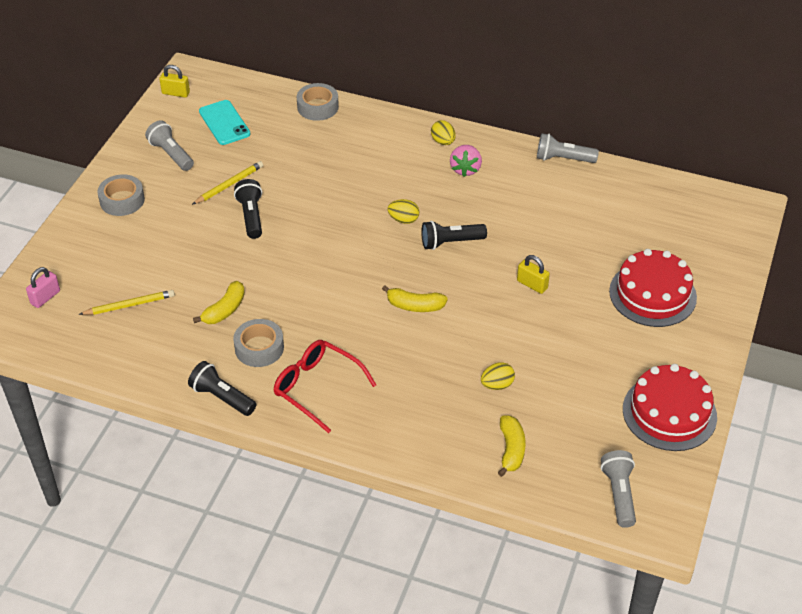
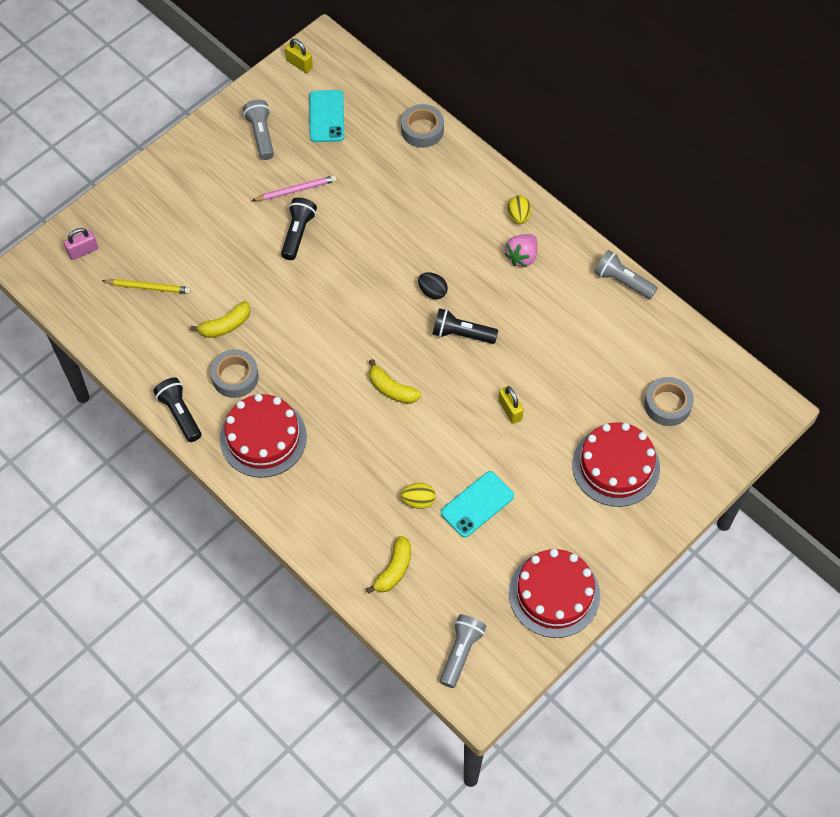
camera: 25 degrees right, 15 degrees up
grey tape [97,174,145,216] -> grey tape moved to [644,377,694,426]
yellow pencil [192,161,263,205] -> pink pencil [251,175,337,201]
red glasses [274,340,376,433] -> red cake [220,394,307,478]
yellow egg [388,199,419,224] -> black egg [418,272,448,299]
none -> turquoise phone [441,471,514,538]

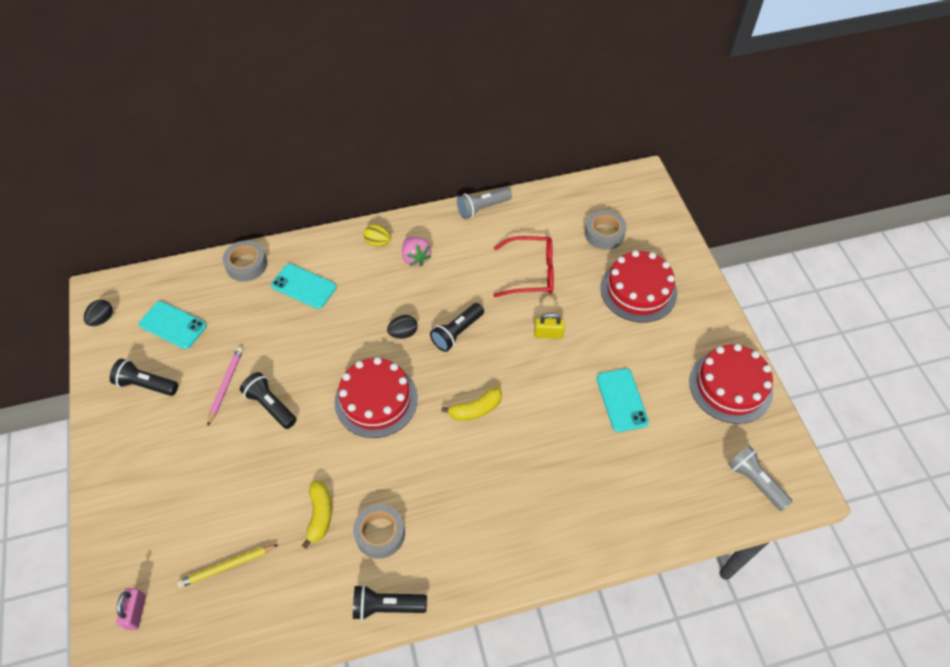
camera: 60 degrees left, 5 degrees down
yellow pencil [102,279,191,294] -> yellow pencil turned 150 degrees counterclockwise [177,544,279,588]
red cake [220,394,307,478] -> red cake moved to [335,357,418,438]
grey flashlight [243,100,274,160] -> black flashlight [110,359,178,396]
yellow padlock [285,39,313,73] -> black egg [84,300,113,326]
yellow banana [366,536,411,594] -> none
yellow egg [401,483,436,509] -> none
none -> turquoise phone [271,264,337,309]
none -> red glasses [493,236,554,297]

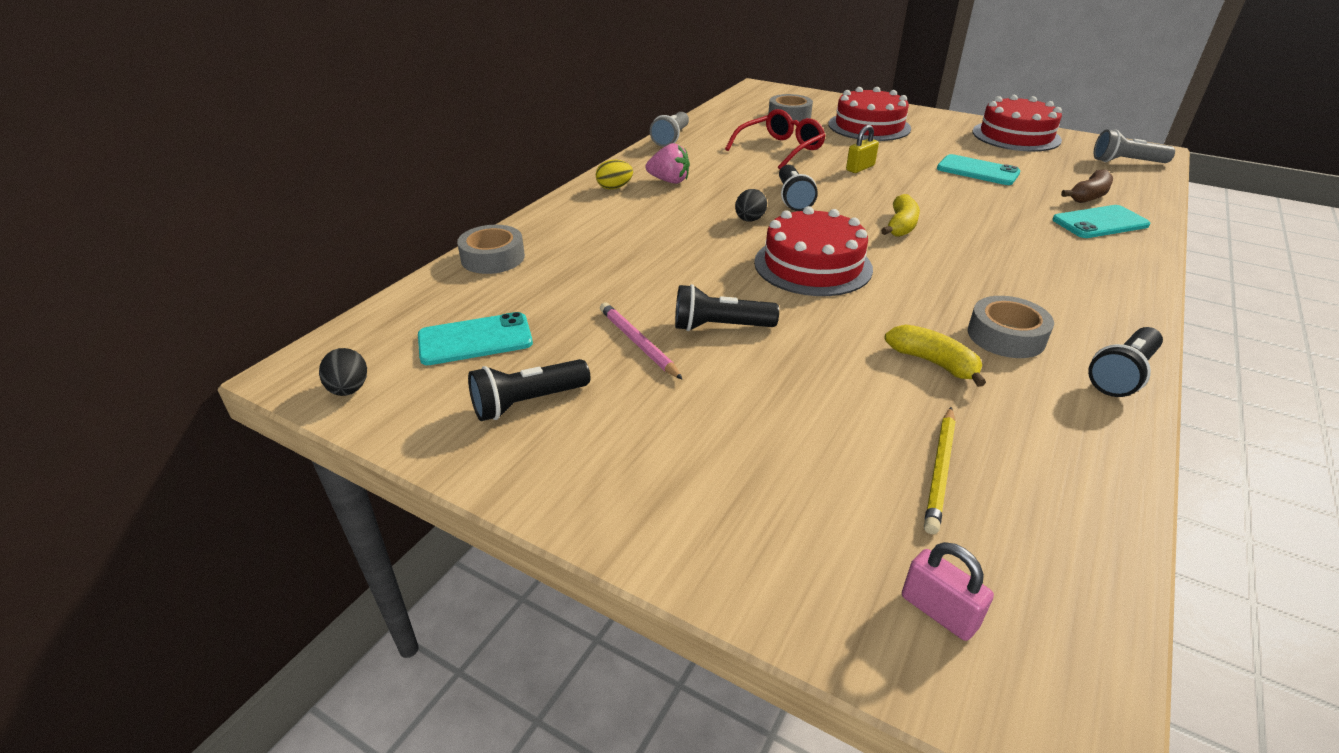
camera: 45 degrees left, 20 degrees down
turquoise phone [271,264,337,309] -> turquoise phone moved to [1052,205,1150,238]
none -> brown banana [1061,169,1113,203]

